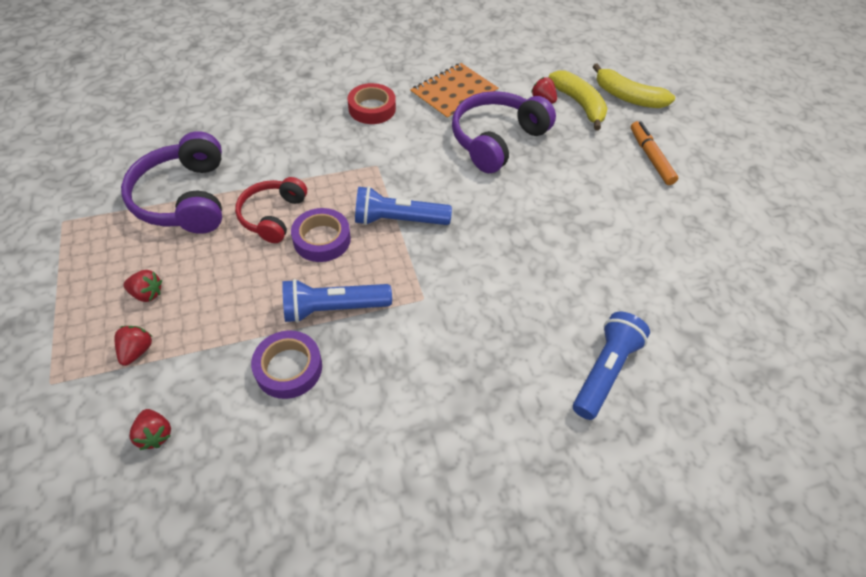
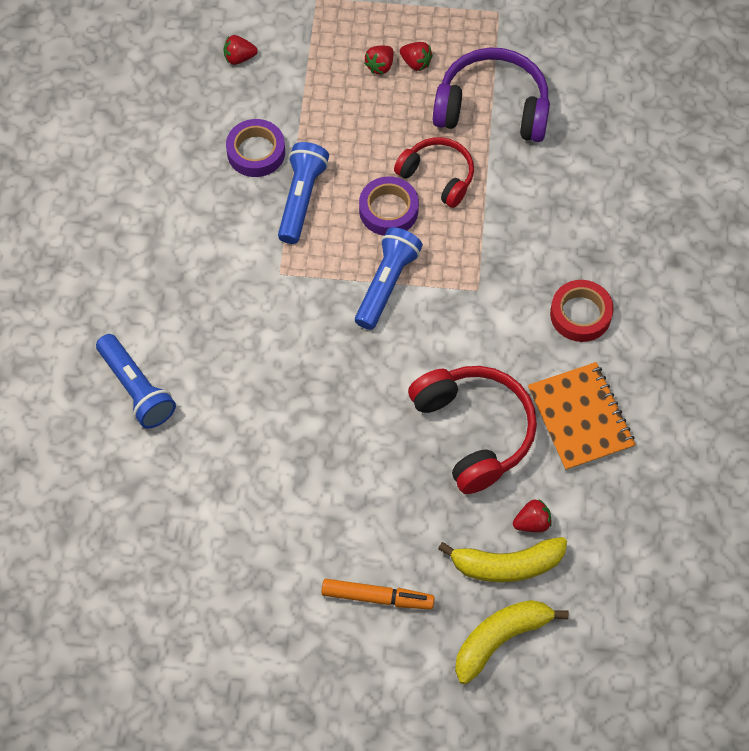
camera: 115 degrees right, 10 degrees up
red strawberry [114,326,153,366] -> red strawberry moved to [400,42,433,71]
purple headphones [452,91,556,173] -> red headphones [408,366,537,494]

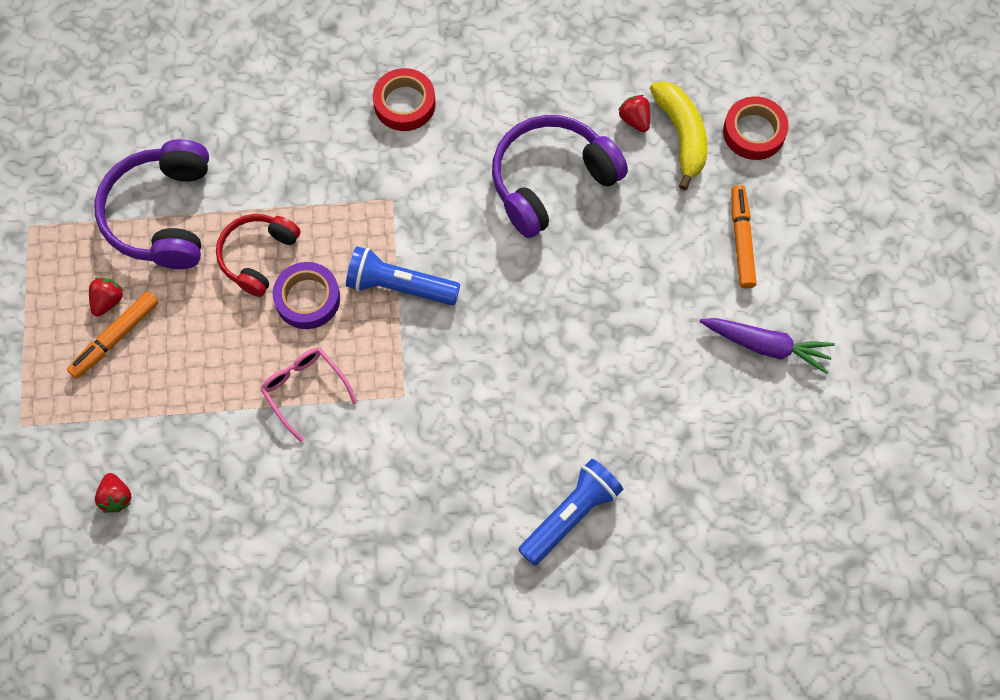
camera: 100 degrees left, 5 degrees up
purple tape [226,119,285,177] -> none
blue flashlight [278,142,329,244] -> pink glasses [261,348,357,442]
red strawberry [364,46,394,74] -> orange marker [67,291,159,379]
red headphones [408,366,537,494] -> purple headphones [492,115,628,238]
yellow banana [455,600,569,684] -> red tape [723,96,789,160]
orange notebook [528,362,636,471] -> none
none -> purple carrot [700,318,835,374]

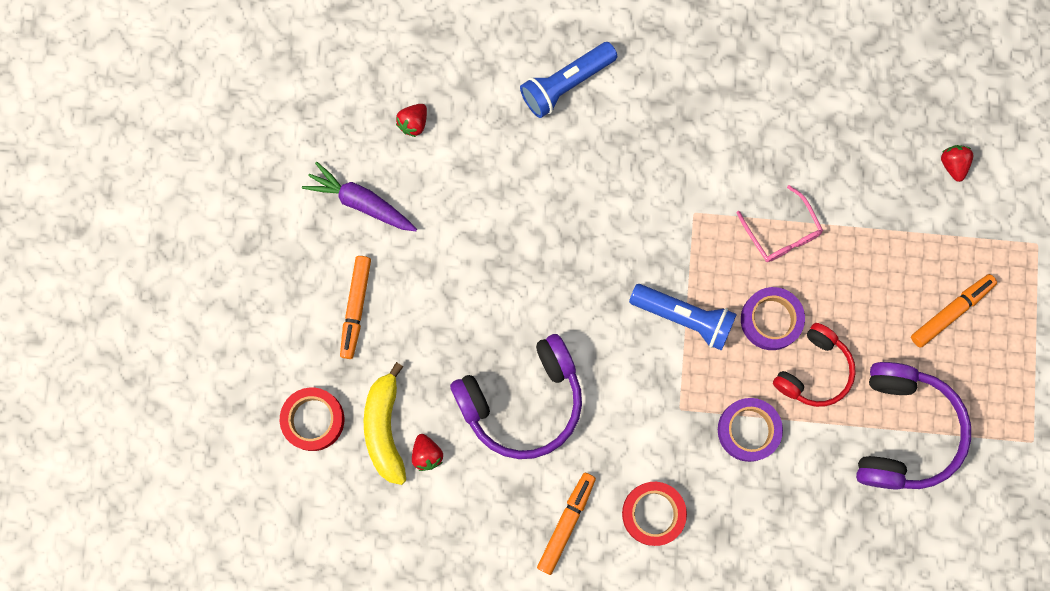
camera: 170 degrees left, 10 degrees up
red strawberry [89,278,124,317] -> red strawberry moved to [396,104,427,137]
none -> orange marker [537,473,596,575]
none -> purple tape [718,398,783,462]

